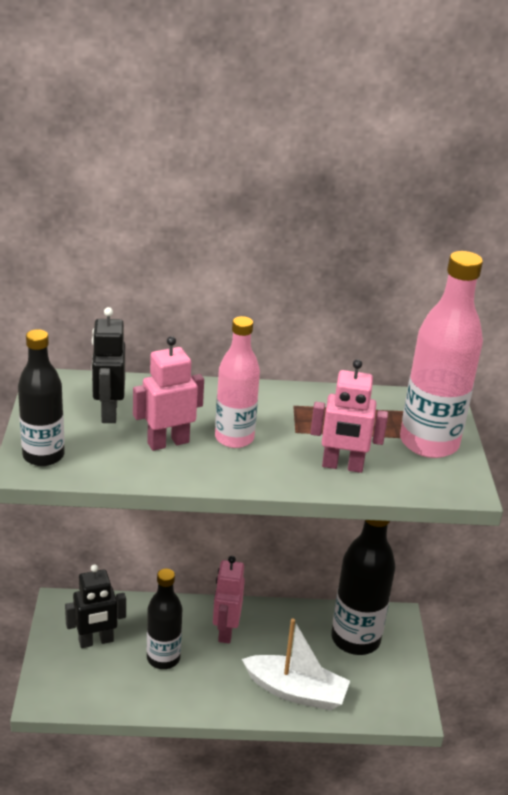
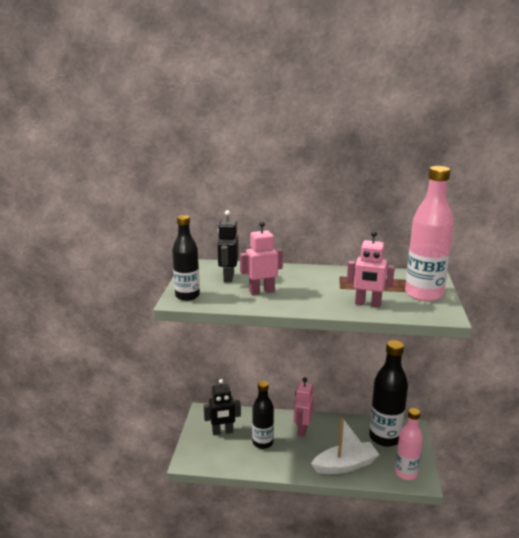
camera: 10 degrees right, 10 degrees down
pink bottle [215,316,260,448] -> pink bottle moved to [395,408,423,480]
white boat [242,619,350,711] -> white boat turned 45 degrees counterclockwise [311,417,380,474]

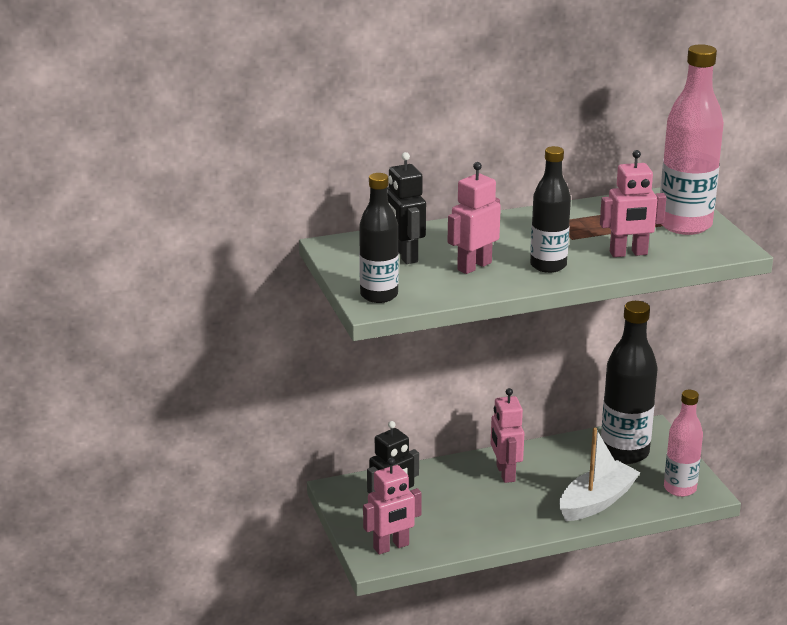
camera: 25 degrees left, 5 degrees up
black bottle [252,381,274,449] -> black bottle moved to [530,146,571,273]
none -> pink robot [363,457,422,554]

